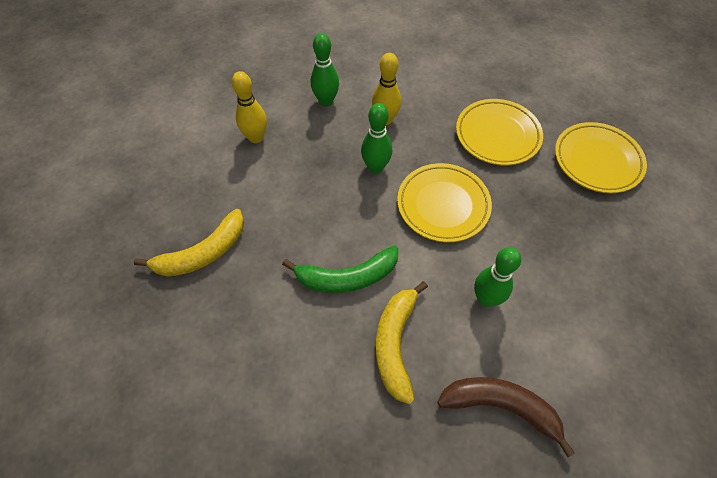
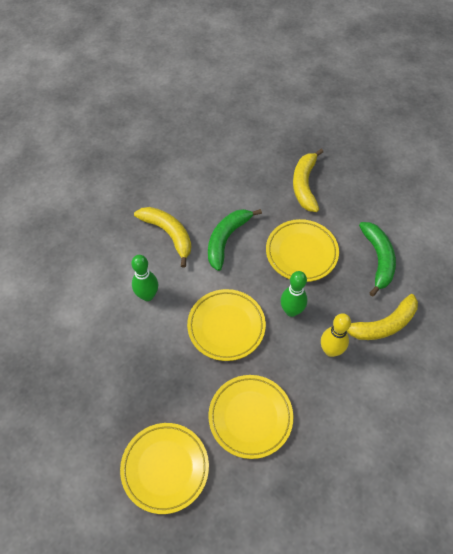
camera: 130 degrees right, 0 degrees up
yellow bowling pin [232,71,267,143] -> green banana [359,222,396,297]
green bowling pin [311,33,339,106] -> yellow banana [347,294,418,340]
brown banana [437,377,575,457] -> none
none -> yellow plate [266,219,339,282]

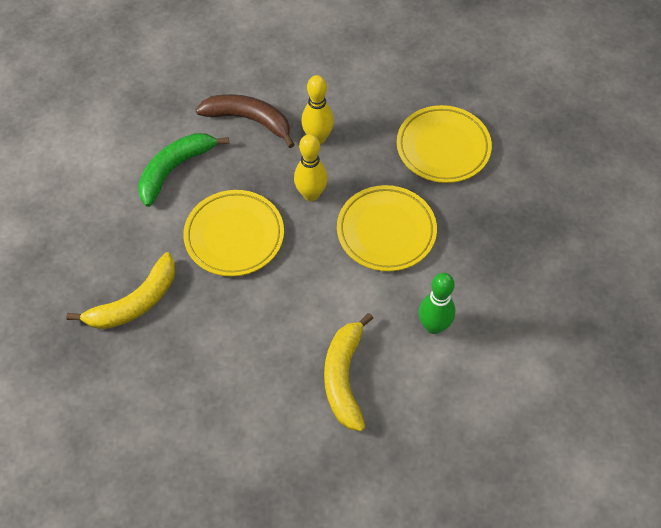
camera: 135 degrees left, 0 degrees up
yellow plate [120,423,209,514] -> none
green banana [208,209,262,271] -> none
green bowling pin [280,271,308,317] -> yellow bowling pin [294,134,328,201]
yellow banana [347,294,418,340] -> brown banana [196,94,295,148]

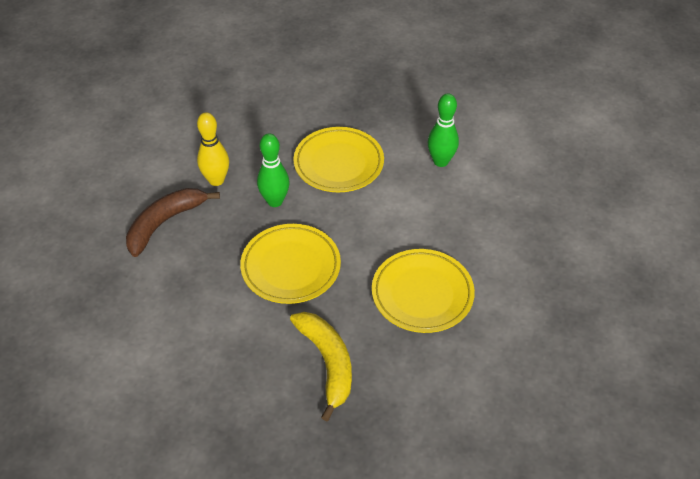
camera: 70 degrees left, 10 degrees down
green banana [138,133,229,207] -> none
yellow bowling pin [294,134,328,201] -> green bowling pin [257,133,289,207]
yellow banana [324,313,373,431] -> none
yellow plate [397,105,492,183] -> yellow plate moved to [372,249,475,333]

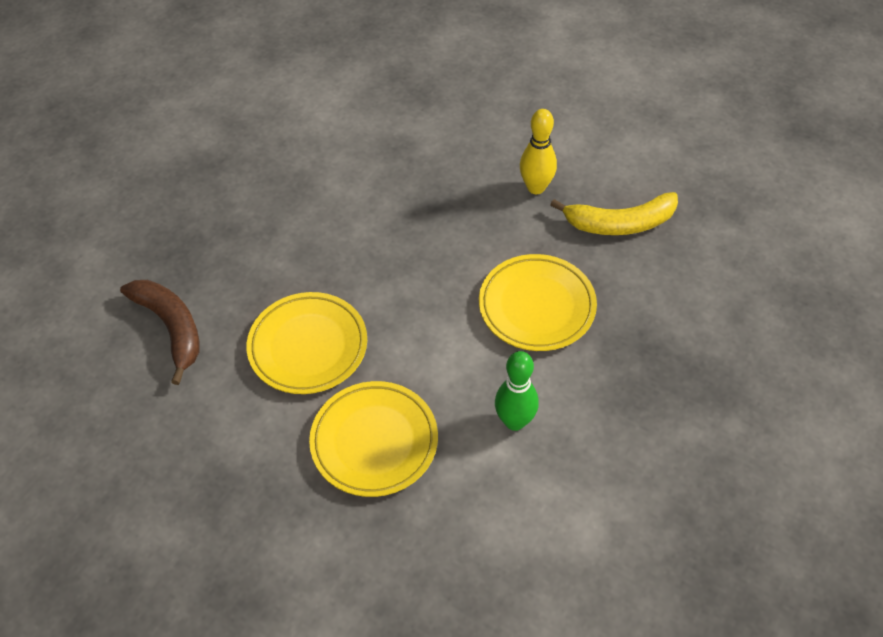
camera: 105 degrees right, 5 degrees up
brown banana [126,188,220,257] -> brown banana moved to [120,280,200,385]
yellow plate [240,224,341,304] -> yellow plate moved to [309,381,438,497]
green bowling pin [257,133,289,207] -> none
yellow banana [290,312,352,421] -> yellow banana moved to [550,192,678,235]

